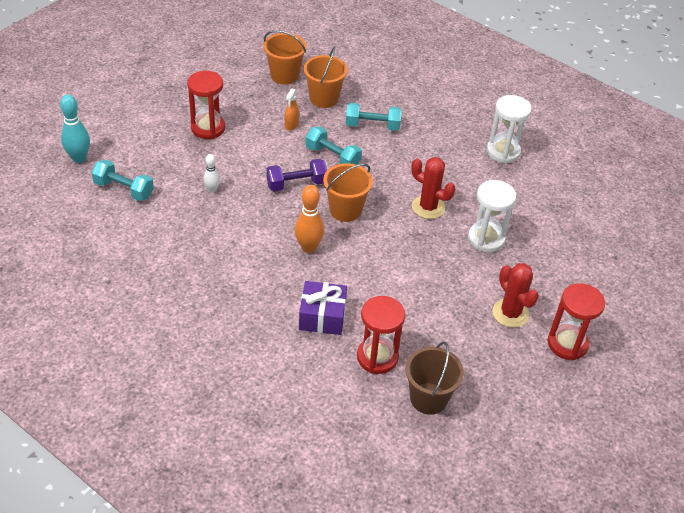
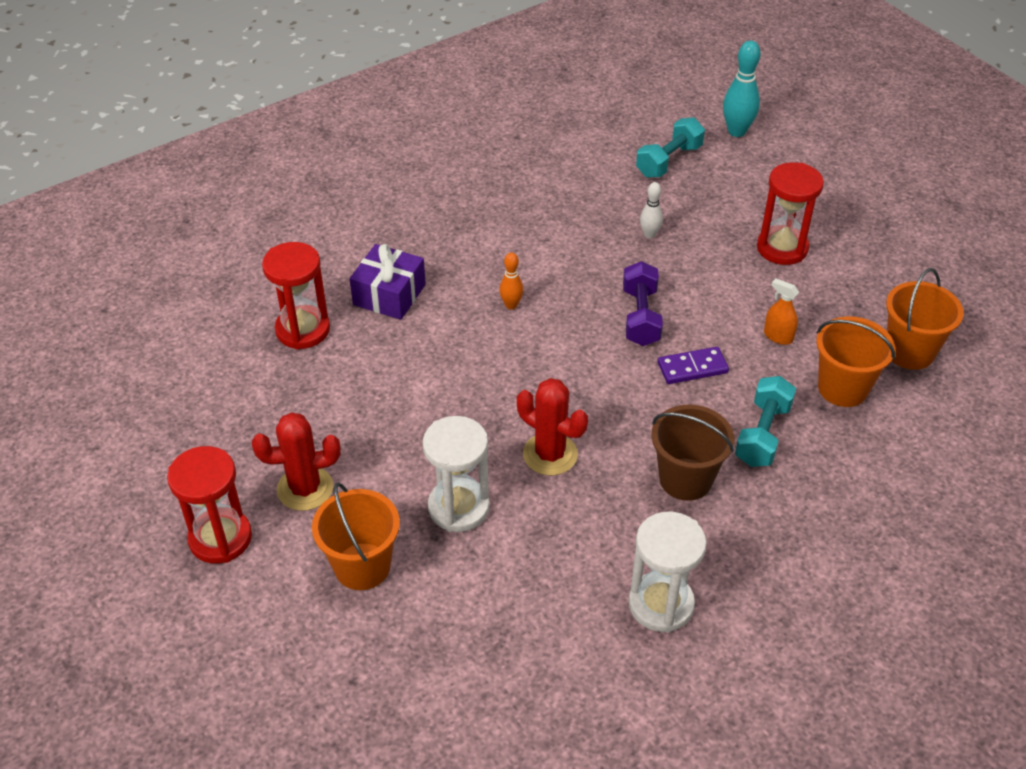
camera: 110 degrees right, 0 degrees up
orange bowling pin [295,185,324,253] -> orange bowling pin [499,252,523,309], size x0.58
turquoise dumbbell [305,126,362,165] -> purple domino [658,347,729,384]
orange bucket [323,163,373,222] -> orange bucket moved to [312,483,400,590]
brown bucket [405,342,464,415] -> brown bucket moved to [651,405,734,501]
red cactus [411,157,455,219] -> red cactus turned 75 degrees clockwise [517,378,588,475]

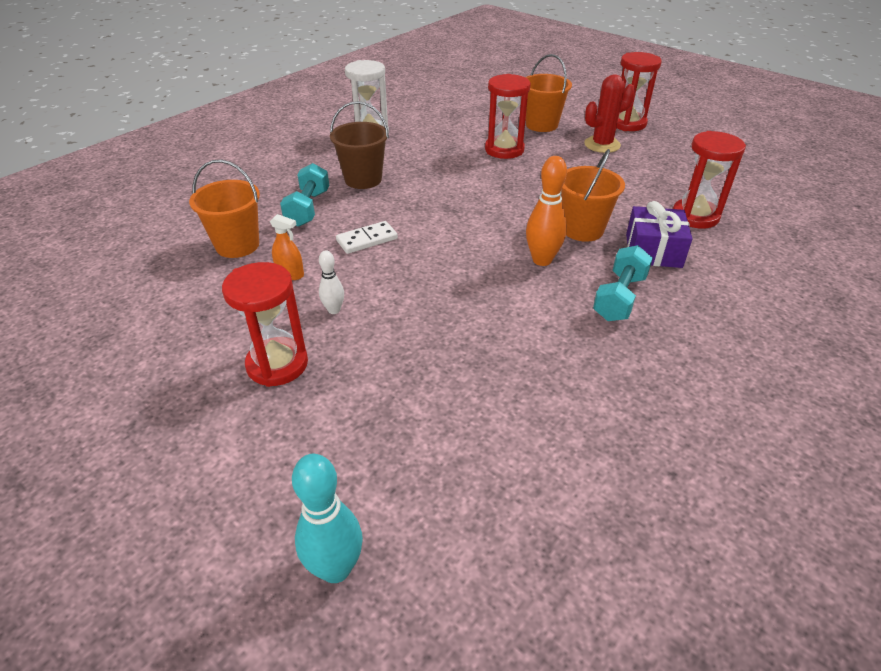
camera: 165 degrees right, 5 degrees down
white hourglass [423,416,490,532] -> red hourglass [485,74,531,159]
orange bowling pin [499,252,523,309] -> orange bowling pin [526,156,567,266], size x1.72
red cactus [517,378,588,475] -> none
purple dumbbell [623,261,663,346] -> none
turquoise dumbbell [636,117,705,178] -> turquoise dumbbell moved to [593,245,653,321]
white bowling pin [640,182,663,238] -> white bowling pin moved to [319,250,344,314]
purple domino [658,347,729,384] -> white domino [336,221,398,254]
orange bucket [886,268,964,370] -> orange bucket moved to [561,149,625,242]

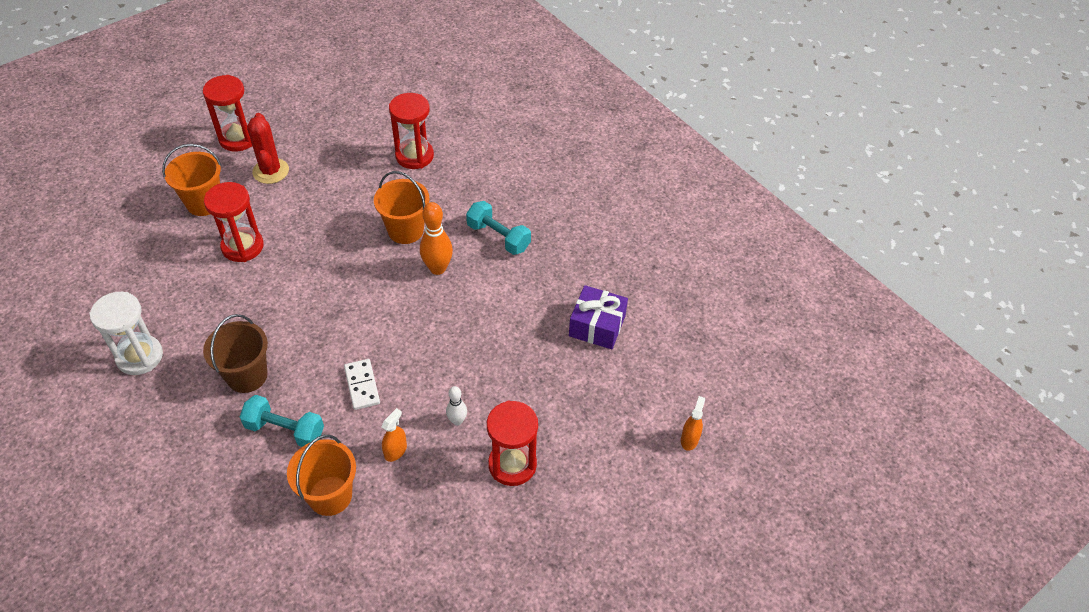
camera: 80 degrees left, 10 degrees up
turquoise bowling pin [292,454,363,583] -> orange spray bottle [681,396,705,451]
purple gift [626,201,692,268] -> purple gift moved to [569,285,628,349]

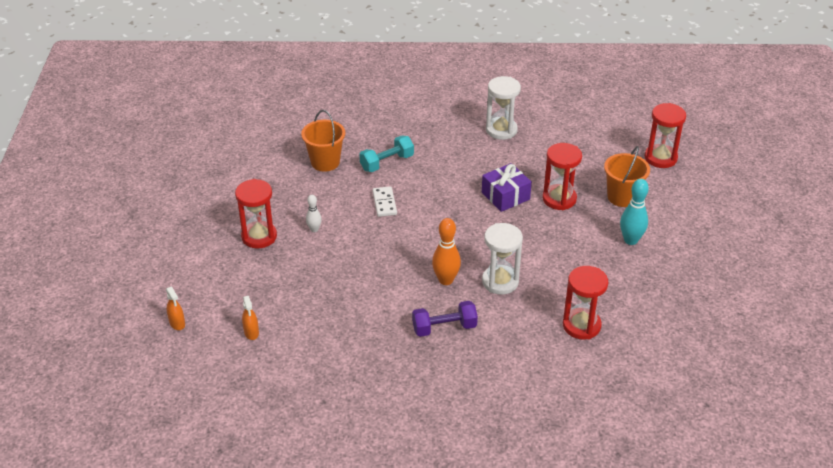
camera: 130 degrees right, 10 degrees down
red hourglass [203,75,252,151] -> red hourglass moved to [645,103,686,168]
brown bucket [203,314,268,393] -> none
red cactus [247,113,289,184] -> turquoise bowling pin [620,179,649,245]
white domino [344,359,380,410] -> white domino turned 60 degrees clockwise [372,186,397,217]
orange bucket [374,171,430,244] -> white hourglass [482,223,523,295]
orange spray bottle [381,408,407,462] -> orange spray bottle moved to [242,296,259,340]
turquoise dumbbell [466,201,531,255] -> purple dumbbell [412,301,478,337]
purple gift [569,285,628,349] -> purple gift moved to [482,163,532,212]

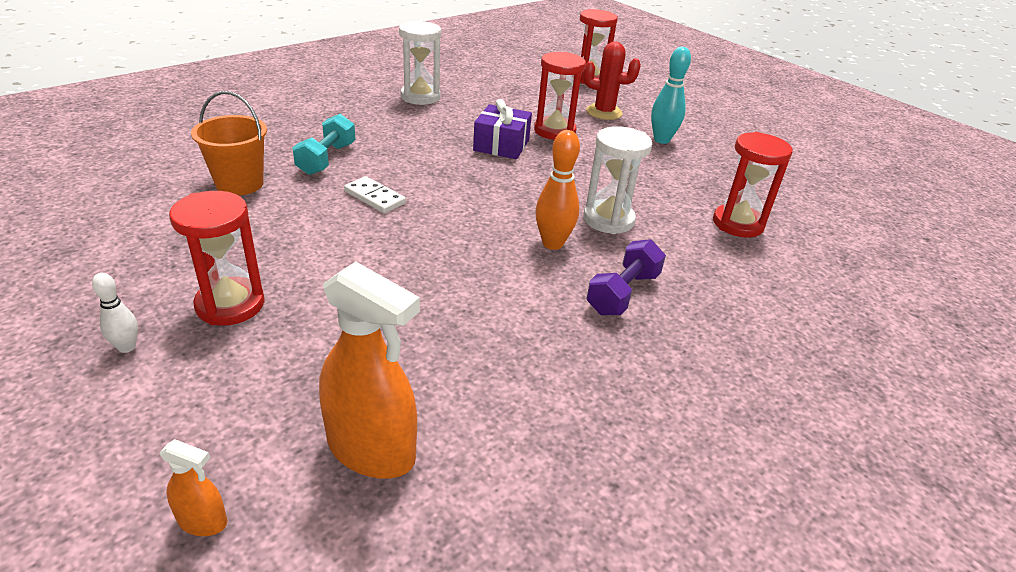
camera: 45 degrees left, 5 degrees down
orange spray bottle [242,296,259,340] -> orange spray bottle [319,261,420,479], size x2.12
white bowling pin [306,195,322,232] -> white bowling pin moved to [92,273,138,353]
orange bucket [604,146,650,207] -> red cactus [583,42,641,120]

